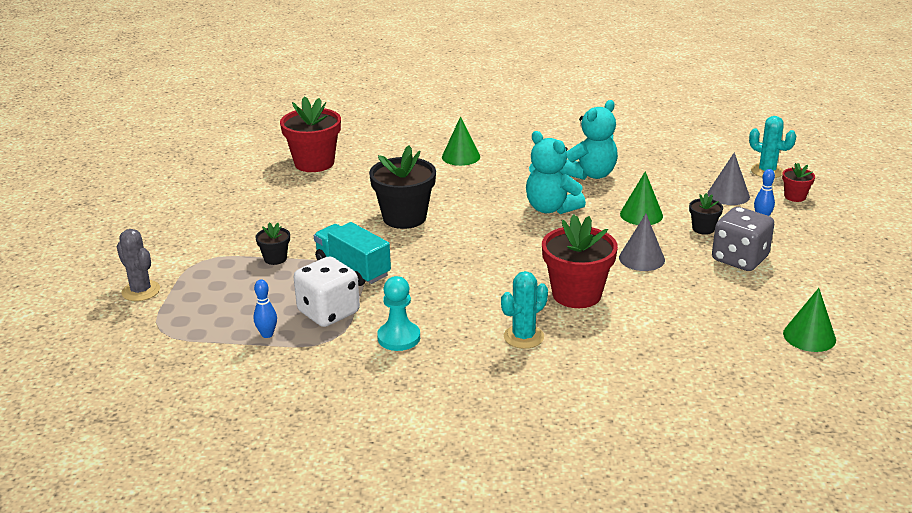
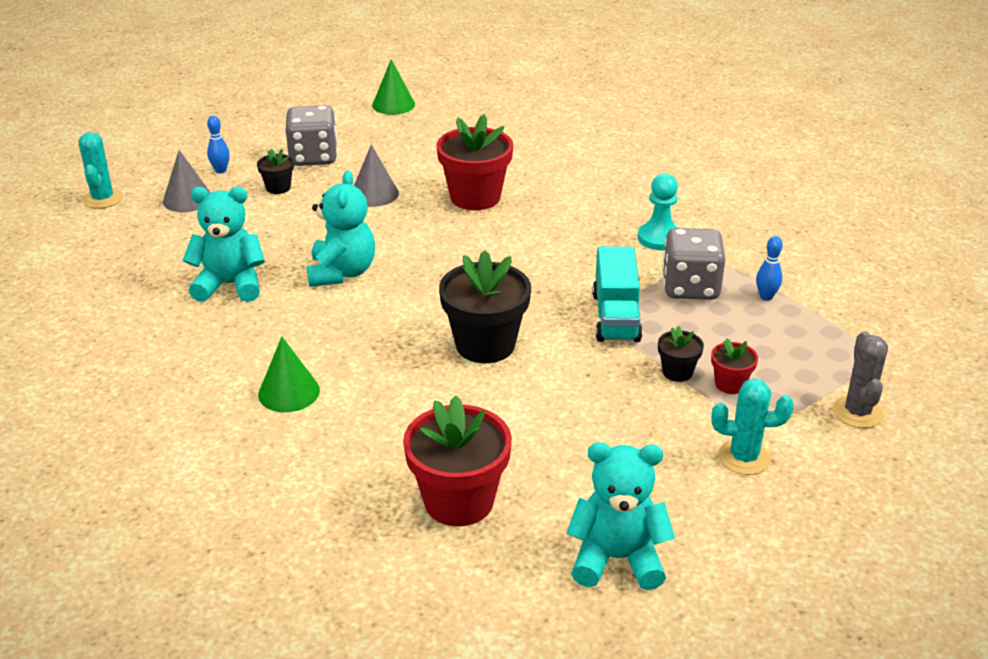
camera: 135 degrees left, 5 degrees up
white dice [294,256,360,327] -> grey dice [662,228,725,300]
turquoise cactus [501,271,548,349] -> turquoise cactus moved to [712,378,794,475]
green cone [620,171,663,225] -> none
red flower pot [782,163,815,202] -> red flower pot moved to [711,338,758,394]
none -> turquoise teddy bear [566,442,675,590]

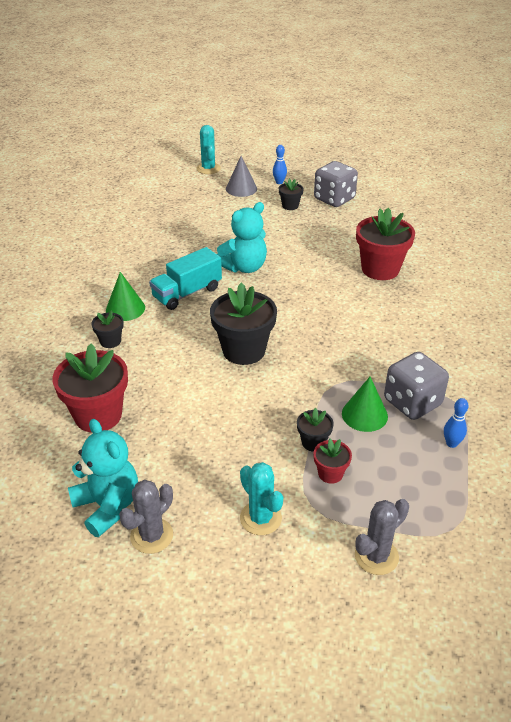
camera: 50 degrees right, 5 degrees up
turquoise cactus [78,132,123,209] -> turquoise cactus turned 60 degrees counterclockwise [196,125,221,174]
turquoise teddy bear [183,187,265,302] -> none
grey cone [354,144,399,207] -> none
green cone [372,59,415,115] -> green cone moved to [342,377,388,432]
turquoise truck [592,247,642,342] -> turquoise truck moved to [149,247,222,310]
turquoise pawn [638,174,678,250] -> none
none -> black flower pot [91,310,124,348]
none -> grey cactus [119,480,173,554]

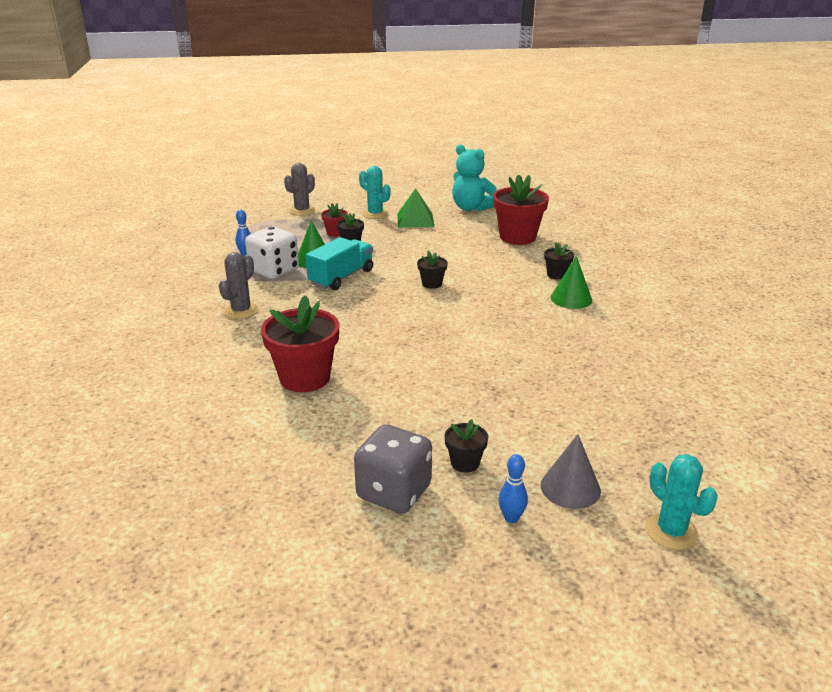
camera: 165 degrees right, 10 degrees down
grey cactus [119,480,173,554] -> grey cactus moved to [219,252,259,319]
turquoise truck [149,247,222,310] -> turquoise truck moved to [306,237,373,290]
black flower pot [210,283,277,365] -> black flower pot [417,251,448,289], size x0.49
turquoise teddy bear [217,202,267,273] -> none
grey dice [384,352,449,420] -> white dice [245,227,299,279]
none -> green pyramid [397,188,435,228]

